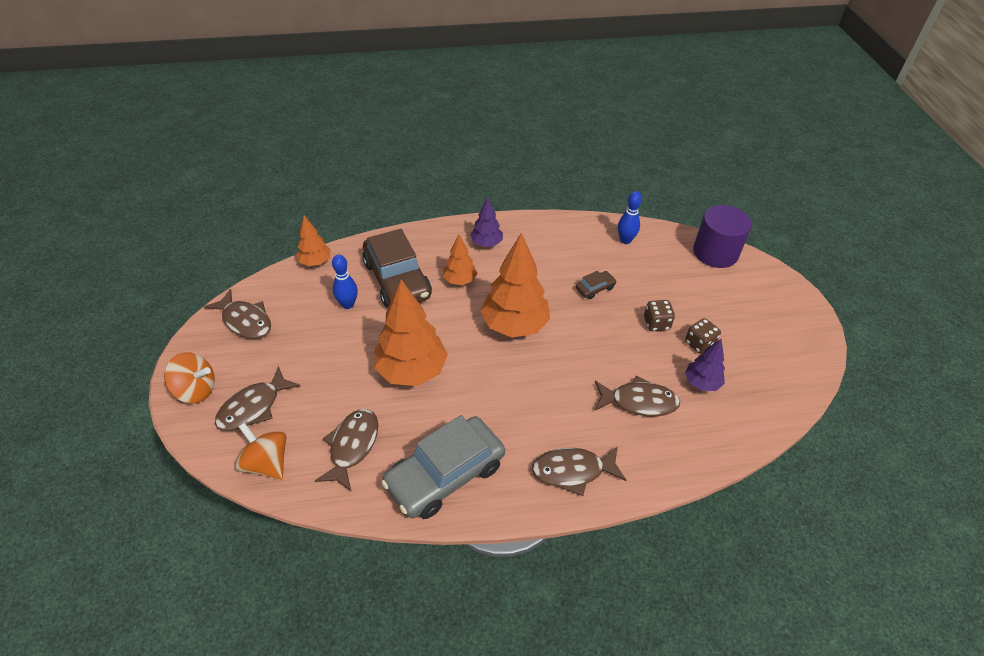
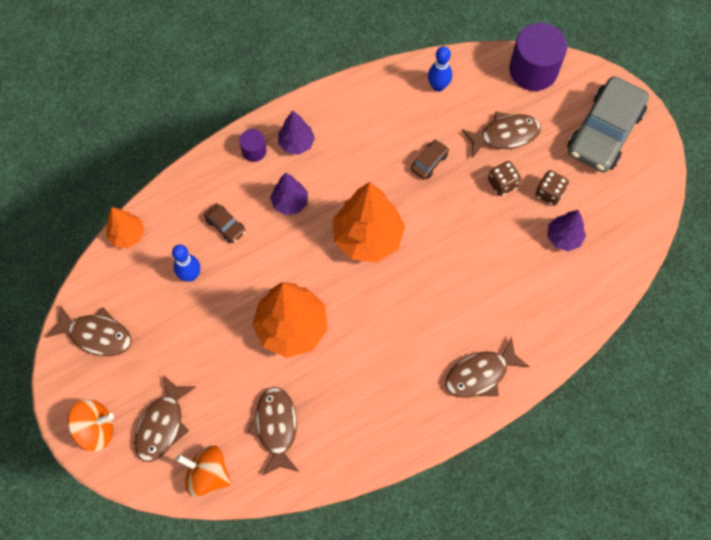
camera: 20 degrees left, 20 degrees up
brown car [363,229,432,308] -> brown car [204,203,246,243], size x0.42
grey car [381,415,505,519] -> grey car moved to [567,76,649,172]
orange tree [443,235,478,285] -> purple tree [270,173,308,215]
brown fish [595,375,680,417] -> brown fish moved to [462,111,541,158]
none -> purple cylinder [239,129,267,162]

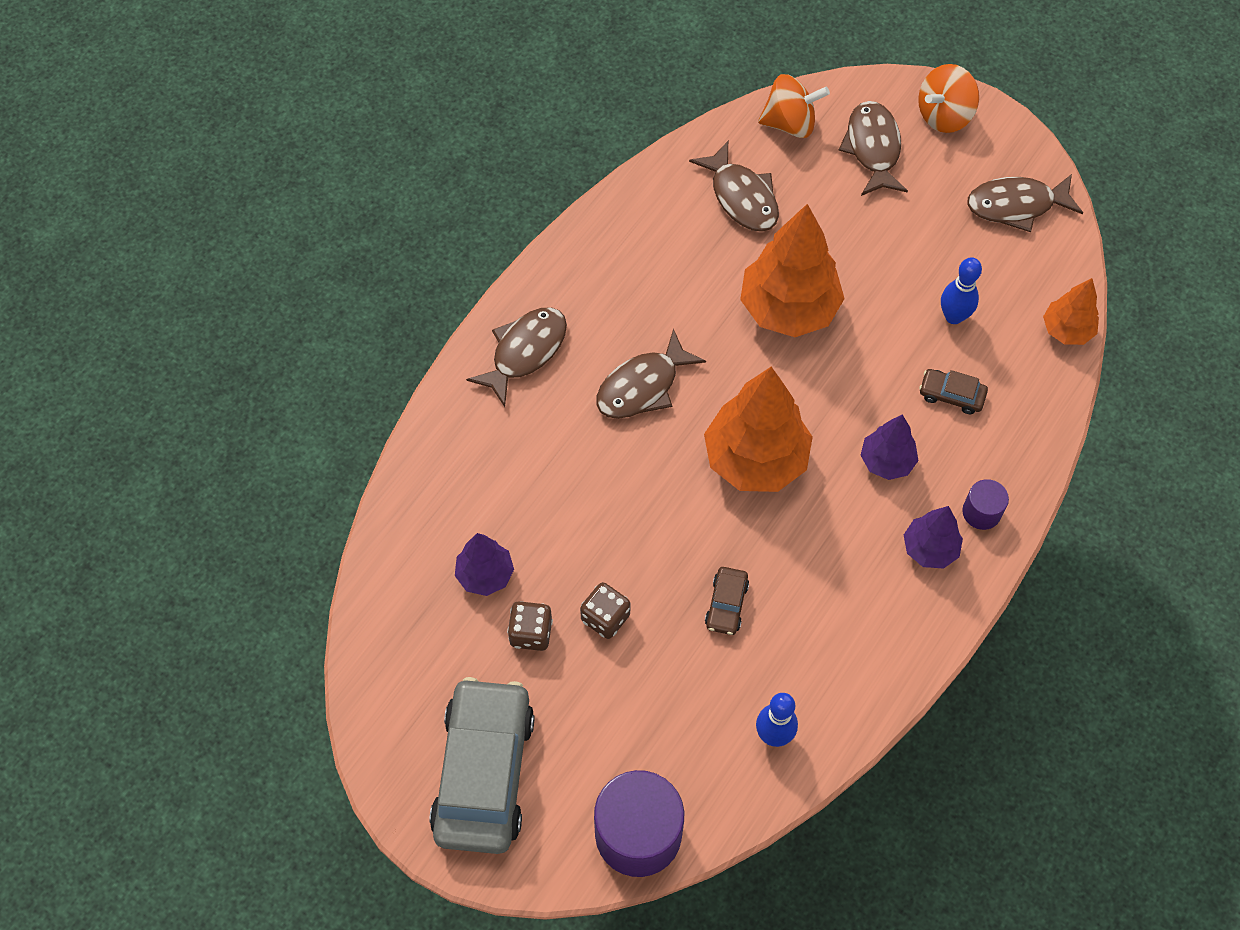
camera: 155 degrees right, 5 degrees down
brown fish [462,111,541,158] -> brown fish moved to [596,329,706,419]

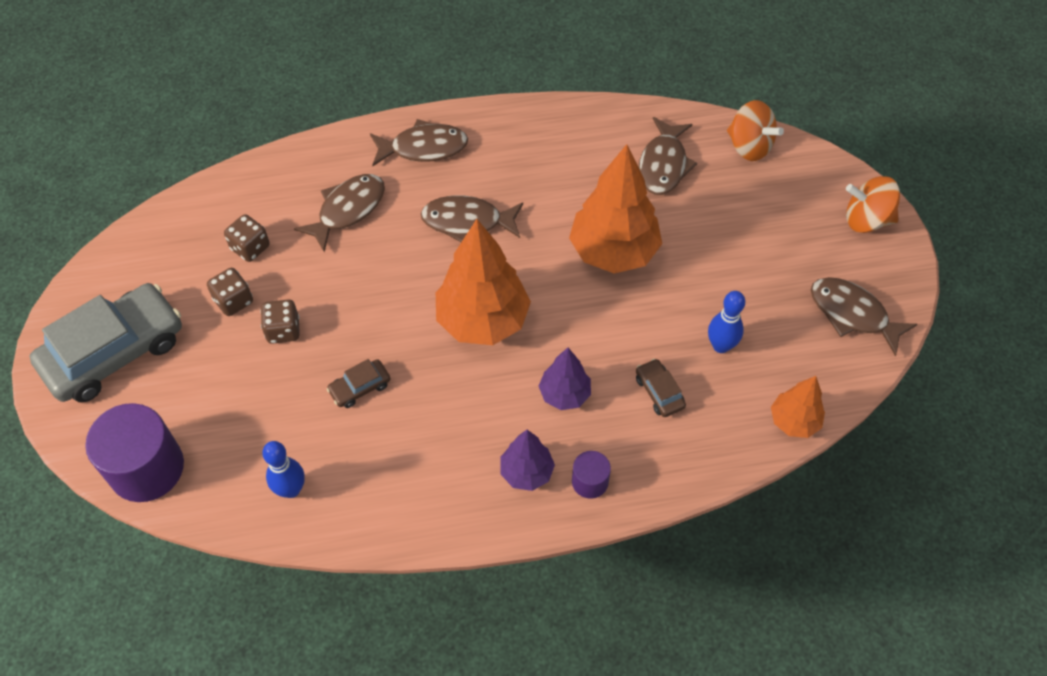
camera: 45 degrees right, 5 degrees down
purple tree [455,533,514,596] -> brown dice [224,214,270,262]
brown fish [839,101,908,196] -> brown fish moved to [294,174,385,252]

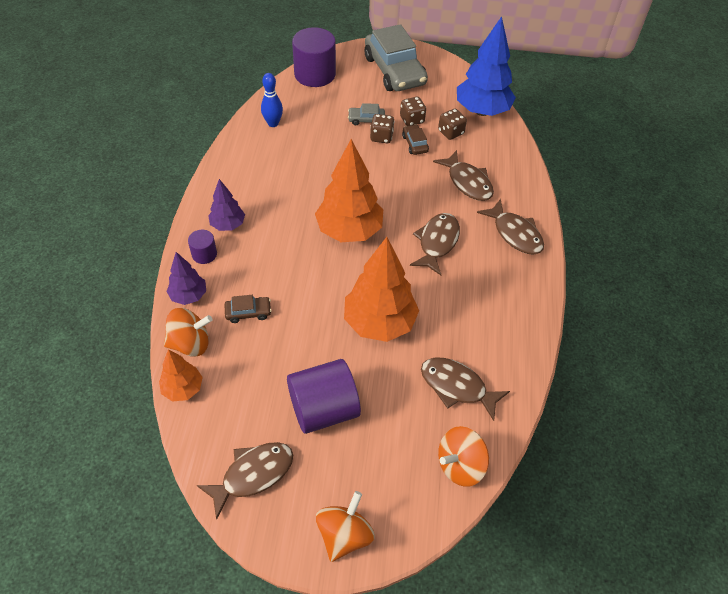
camera: 105 degrees right, 5 degrees down
brown car [327,359,390,408] -> brown car moved to [402,124,429,155]
brown fish [370,119,468,166] -> brown fish turned 45 degrees counterclockwise [477,199,544,255]
purple tree [539,348,591,410] -> purple tree moved to [166,252,206,305]
blue bowling pin [708,291,745,353] -> none
none -> orange spinning top [164,308,212,357]
none -> purple cylinder [287,359,361,434]
none -> grey car [348,103,385,125]
none -> blue tree [457,16,516,116]

